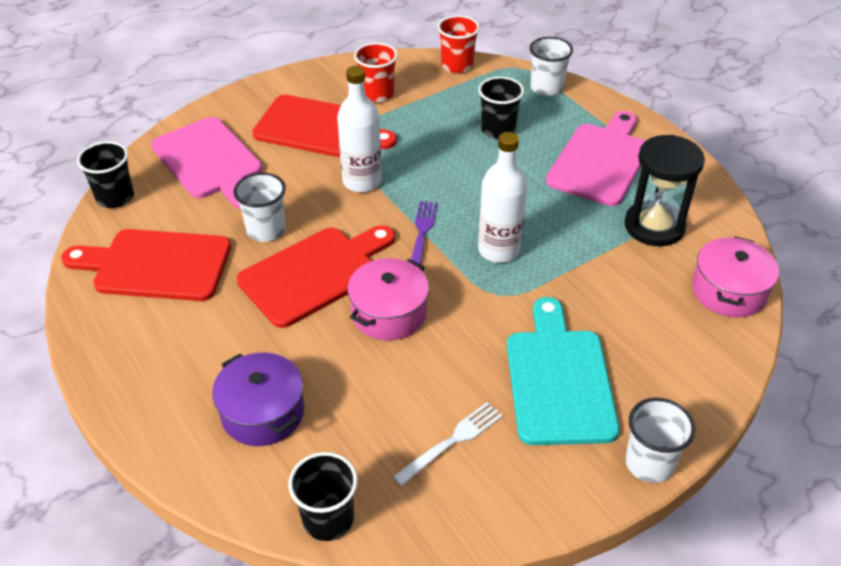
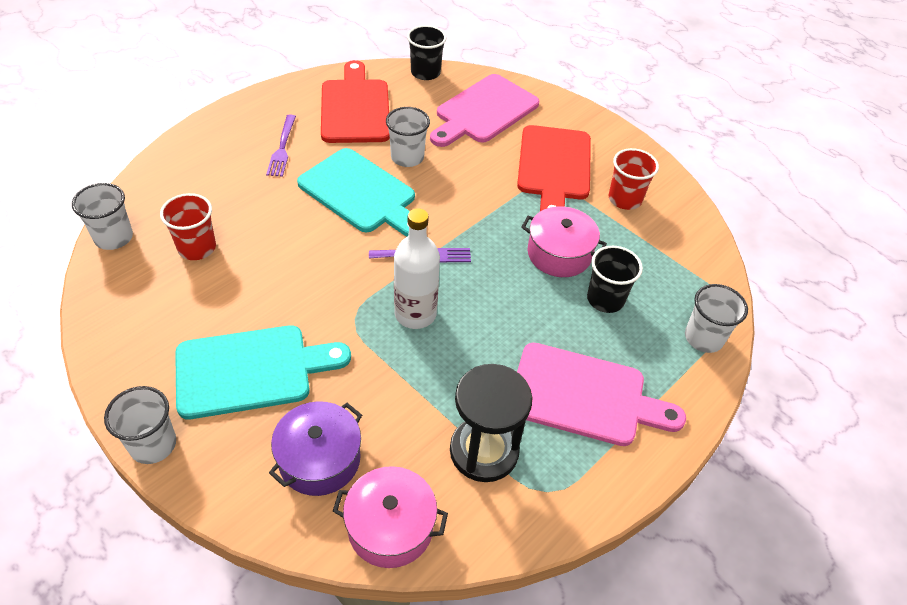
camera: 75 degrees right, 5 degrees up
purple pot [212,353,304,446] -> purple pot moved to [269,401,362,496]
red cutting board [237,225,395,328] -> turquoise cutting board [297,148,415,237]
black cup [288,452,358,541] -> white cup [72,183,133,250]
white bottle [337,66,382,192] -> none
pink pot [347,258,429,341] -> pink pot moved to [521,206,607,277]
white fork [393,402,503,486] -> none
red cup [438,15,480,73] -> red cup moved to [160,193,216,260]
none -> purple fork [266,114,296,177]

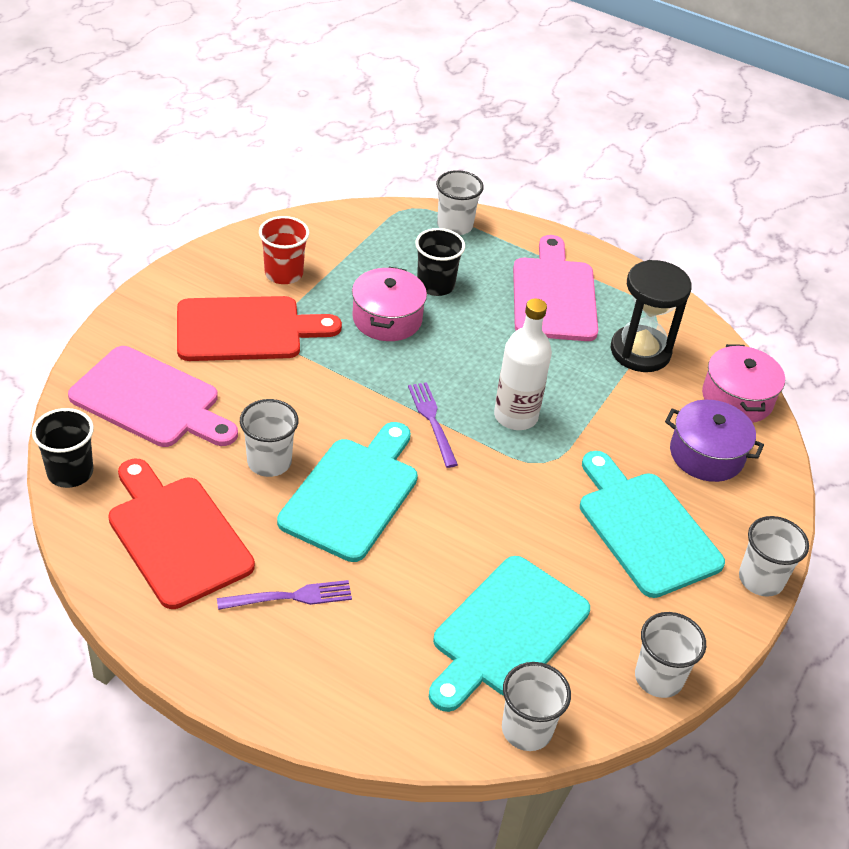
camera: 105 degrees left, 5 degrees down
red cup [160,193,216,260] -> turquoise cutting board [429,556,590,712]
red cutting board [321,60,390,143] -> red cutting board turned 75 degrees clockwise [108,459,255,609]
none -> white cup [635,612,706,698]

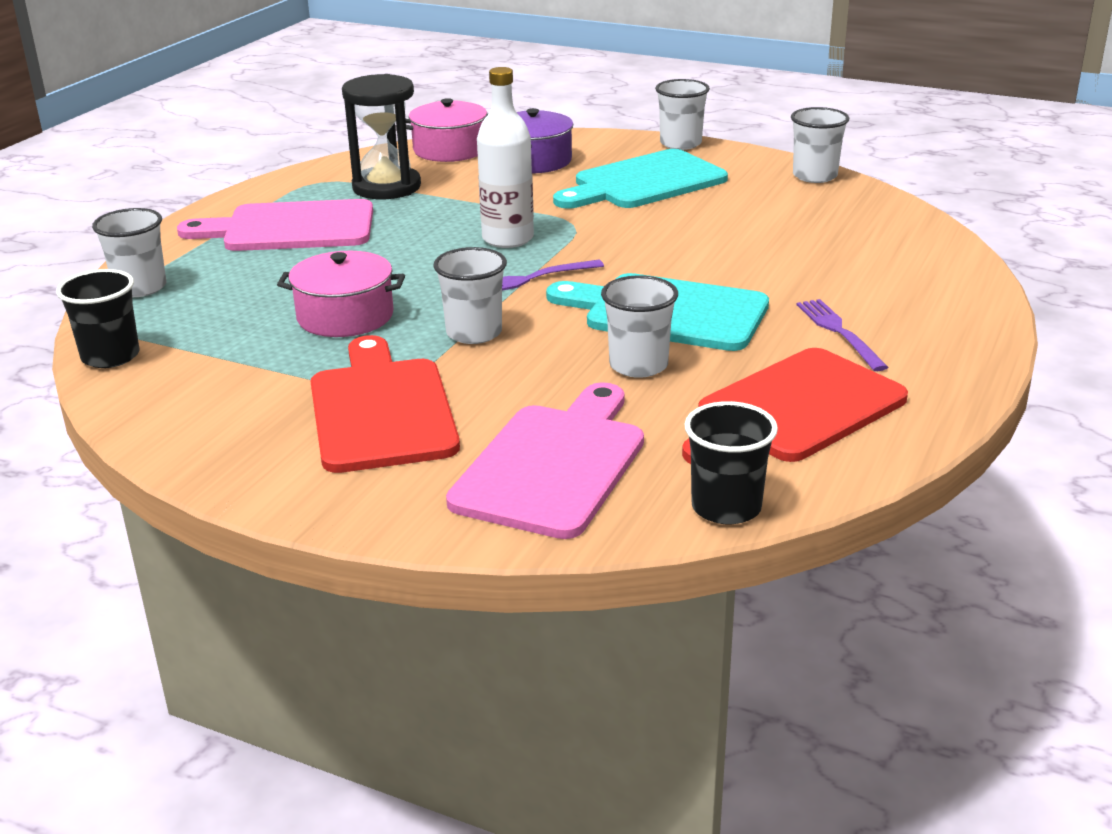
camera: 90 degrees left, 15 degrees down
red cup [259,216,309,284] -> none
black cup [415,228,465,296] -> black cup moved to [56,269,140,368]
turquoise cutting board [429,556,590,712] -> none
white cup [502,662,571,751] -> white cup moved to [433,247,507,344]

